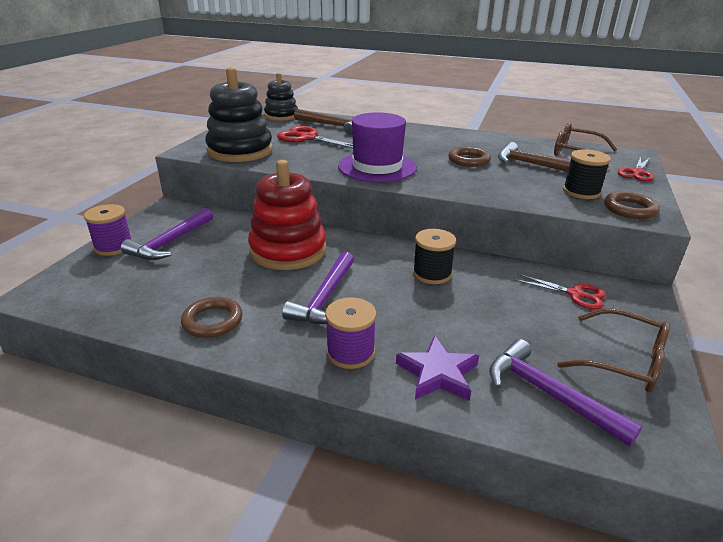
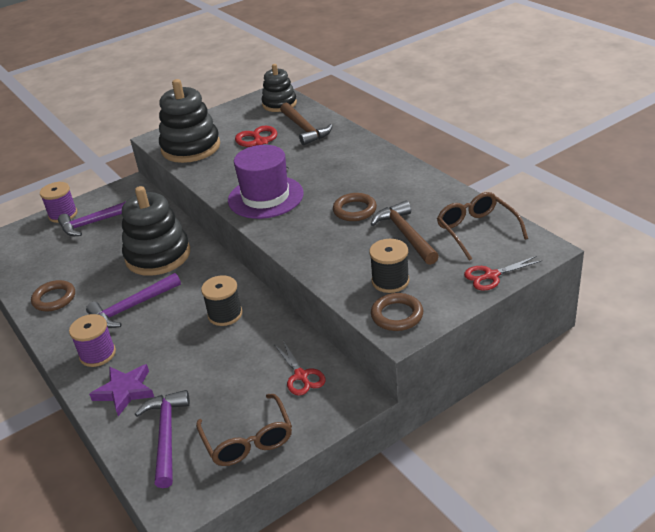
camera: 40 degrees right, 5 degrees up
red stacking toy [248,160,327,270] -> black stacking toy [122,186,190,276]

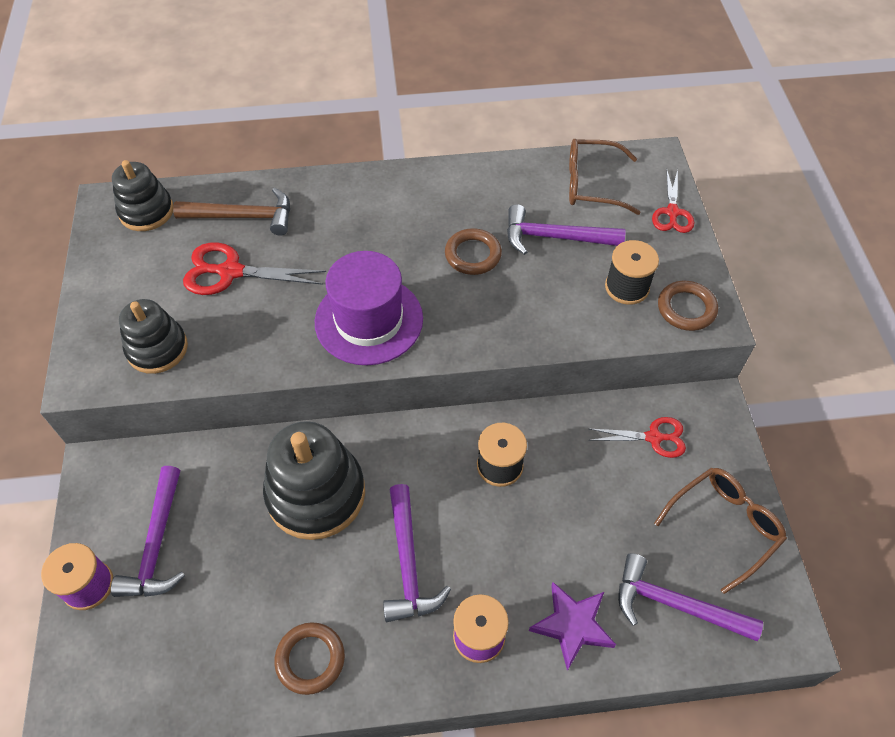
camera: 65 degrees left, 20 degrees up
black stacking toy [159,79,220,163] -> black stacking toy [119,299,188,374], size x0.62
brown glasses [196,394,292,466] -> brown glasses turned 45 degrees counterclockwise [654,468,787,594]
brown hammer [371,201,439,265] -> purple hammer [507,204,625,255]

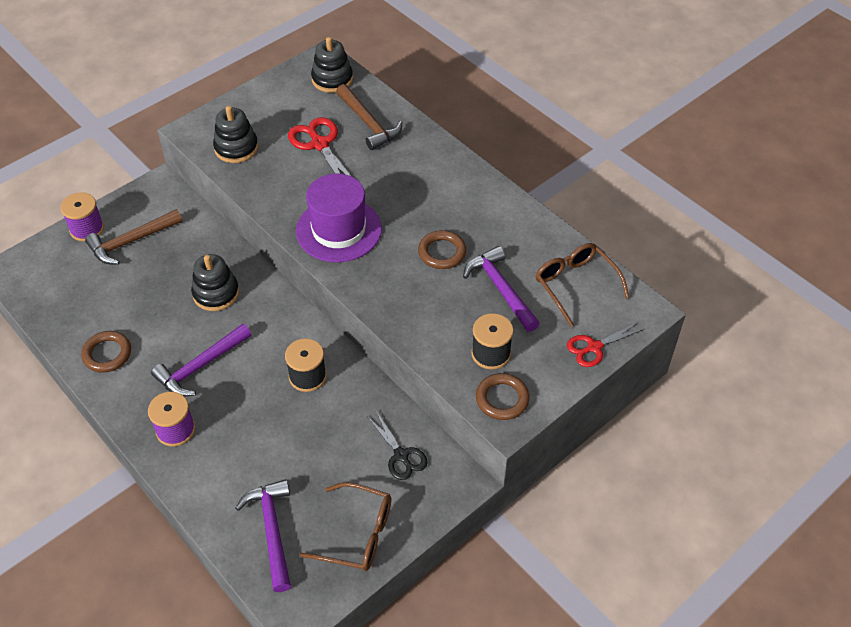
camera: 55 degrees right, 5 degrees down
purple hammer [111,466,185,597] -> brown hammer [85,209,183,264]
black stacking toy [263,421,365,540] -> black stacking toy [191,254,239,311], size x0.62
purple star [529,582,616,671] -> none
red scissors [588,417,686,458] -> black scissors [367,411,428,480]

